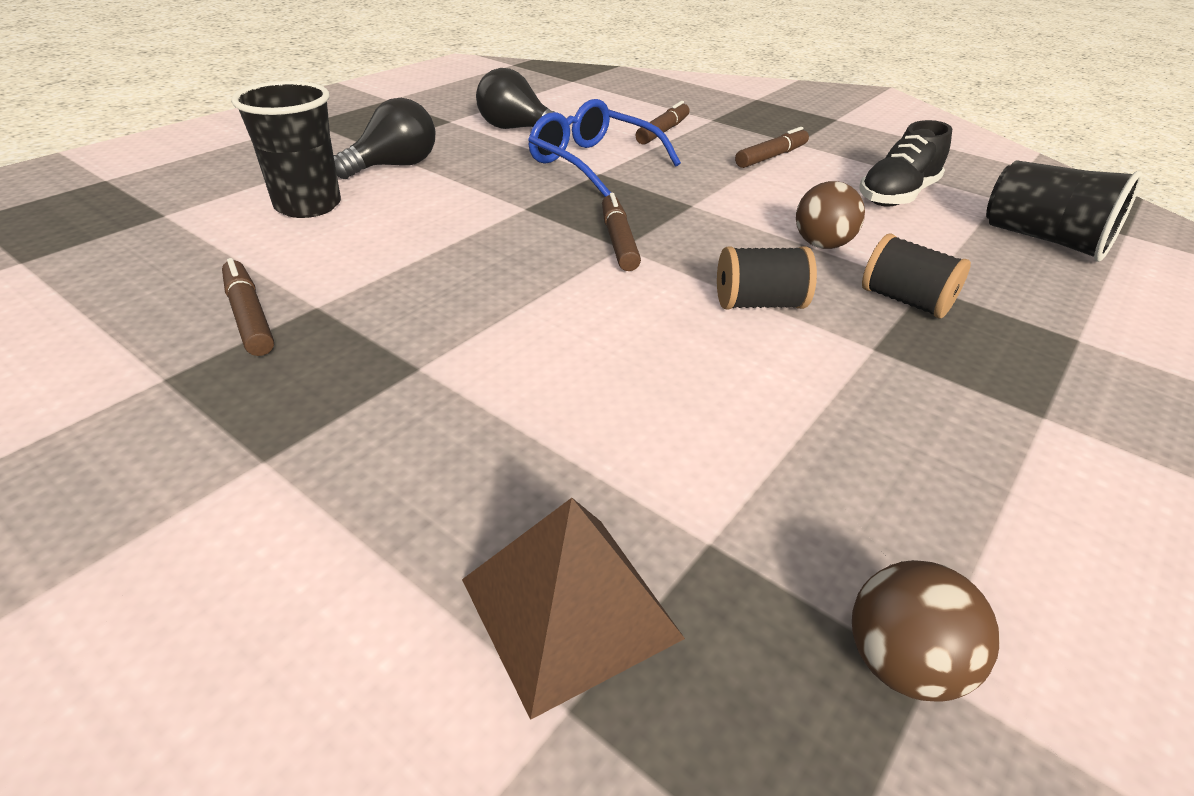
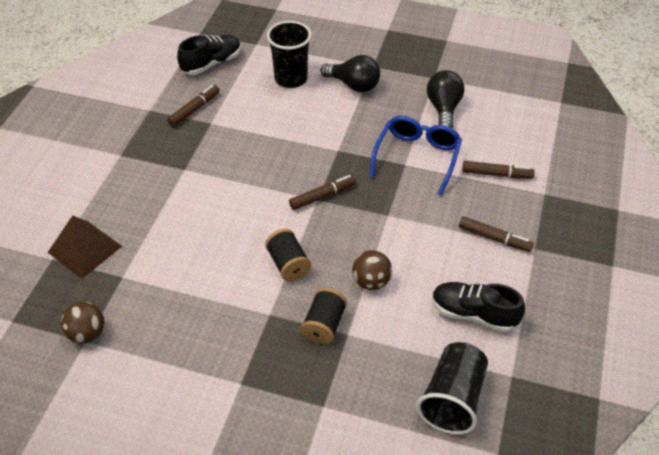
camera: 70 degrees right, 10 degrees up
none -> black shoe [177,35,241,75]

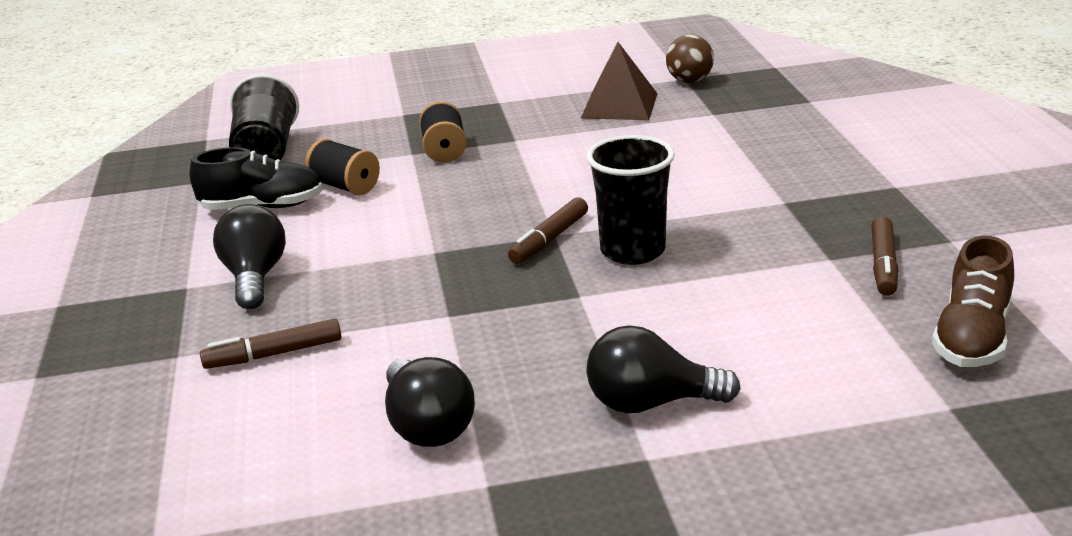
camera: 155 degrees right, 20 degrees down
brown pyramid [47,215,122,279] -> brown pyramid moved to [581,42,658,120]
black shoe [177,35,241,75] -> brown shoe [932,236,1014,367]
black spool [265,229,311,281] -> black spool moved to [305,139,380,195]
black cup [267,21,312,88] -> black cup moved to [586,135,675,265]
brown ball [352,250,392,290] -> none
blue glasses [369,116,462,196] -> none
brown marker [459,216,534,252] -> black light bulb [213,204,286,309]

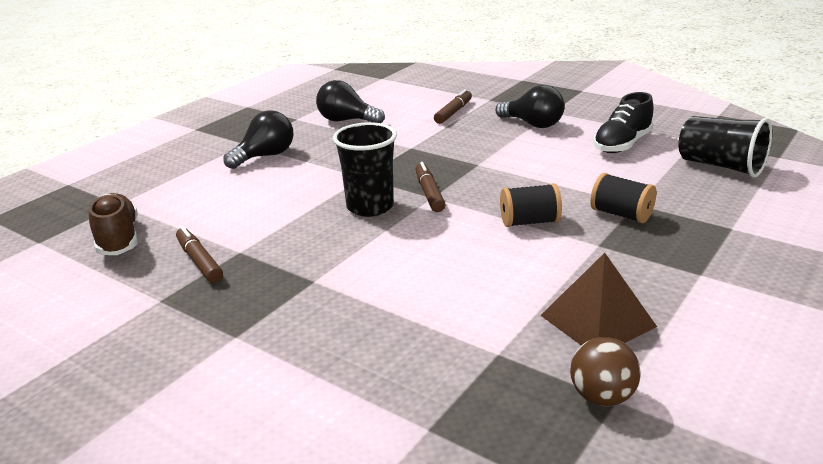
camera: 135 degrees right, 0 degrees up
black spool [305,139,380,195] -> black spool moved to [500,183,562,227]

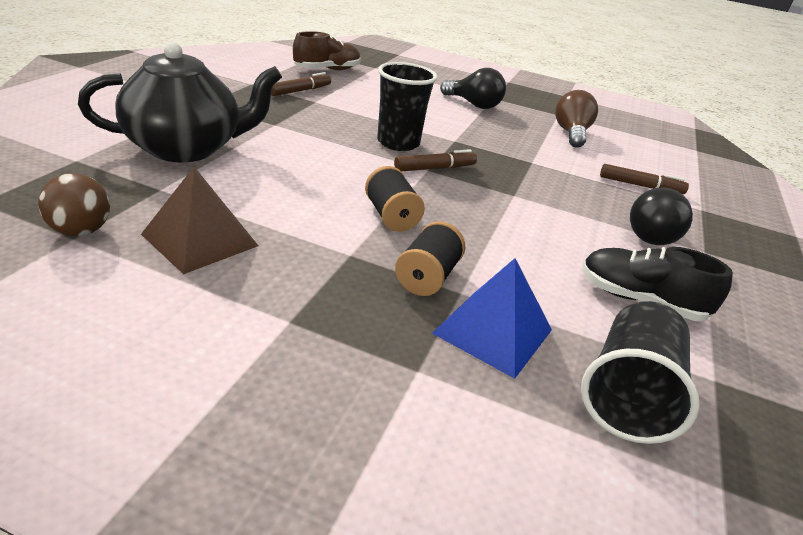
camera: 70 degrees right, 5 degrees up
black light bulb [316,80,385,123] -> brown light bulb [555,90,598,148]
none -> black teapot [78,42,282,162]
none -> blue pyramid [432,258,552,379]

